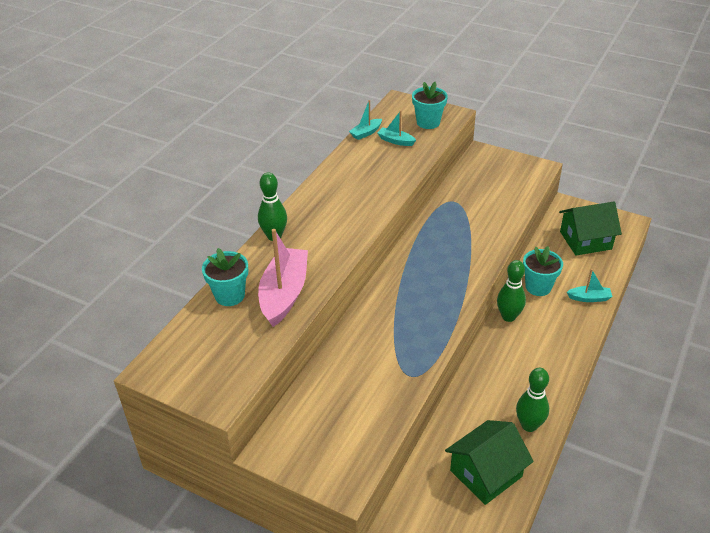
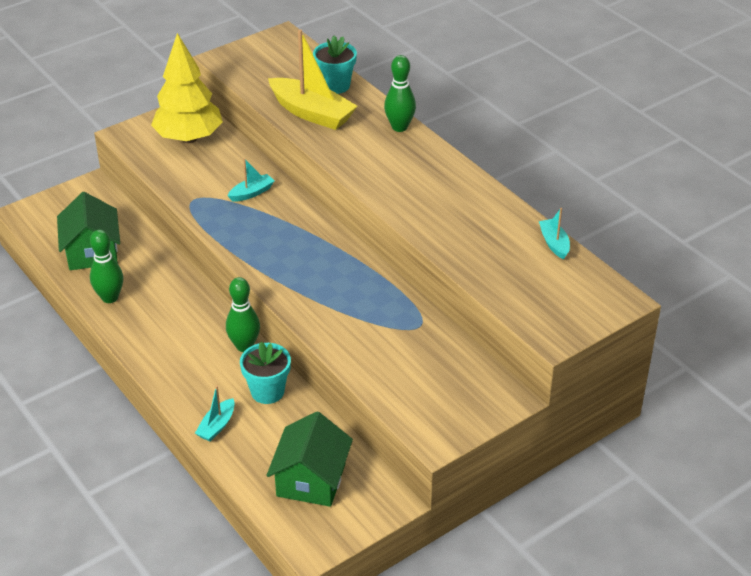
camera: 115 degrees right, 0 degrees up
pink boat [258,229,308,327] -> yellow boat [268,29,357,130]
turquoise boat [377,110,416,146] -> turquoise boat moved to [227,158,274,202]
turquoise flower pot [412,82,448,129] -> none
none -> yellow tree [151,33,223,143]

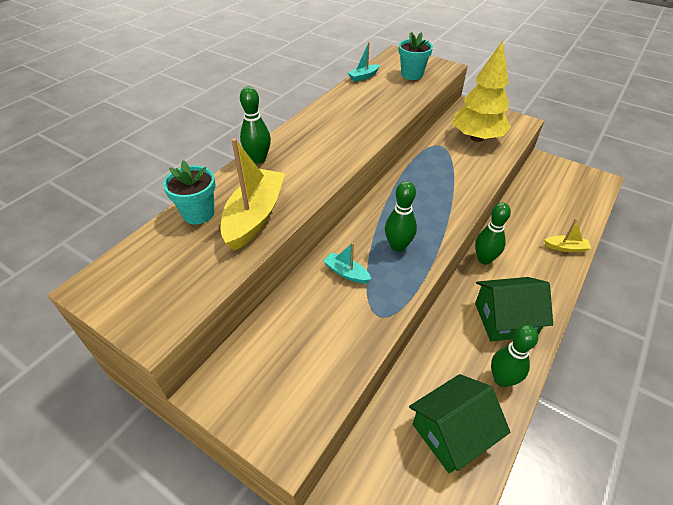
camera: 110 degrees left, 5 degrees up
yellow tree [151,33,223,143] -> yellow tree moved to [453,40,511,142]
turquoise boat [195,385,235,441] -> yellow boat [544,219,591,252]
turquoise flower pot [240,342,291,404] -> turquoise flower pot moved to [399,32,433,80]
green house [266,412,353,507] -> green house moved to [475,277,553,341]
none -> green bowling pin [385,181,417,252]

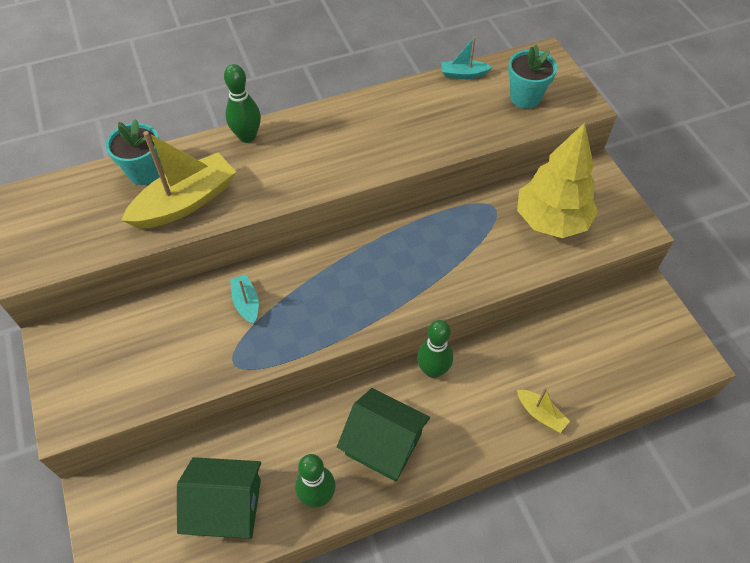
camera: 35 degrees right, 10 degrees up
green bowling pin [385,181,417,252] -> none

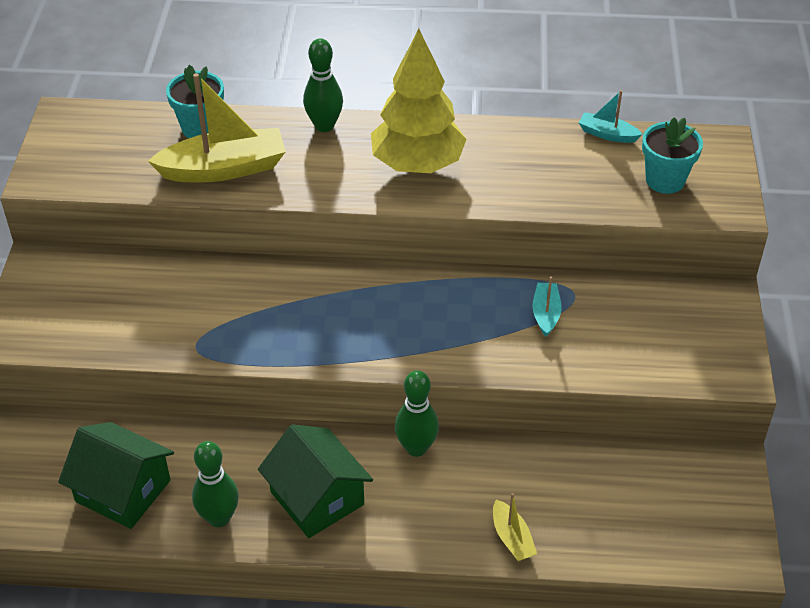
camera: 25 degrees right, 10 degrees down
turquoise boat [230,275,259,324] -> turquoise boat moved to [532,276,562,337]
yellow tree [517,123,598,238] -> yellow tree moved to [371,29,467,173]

